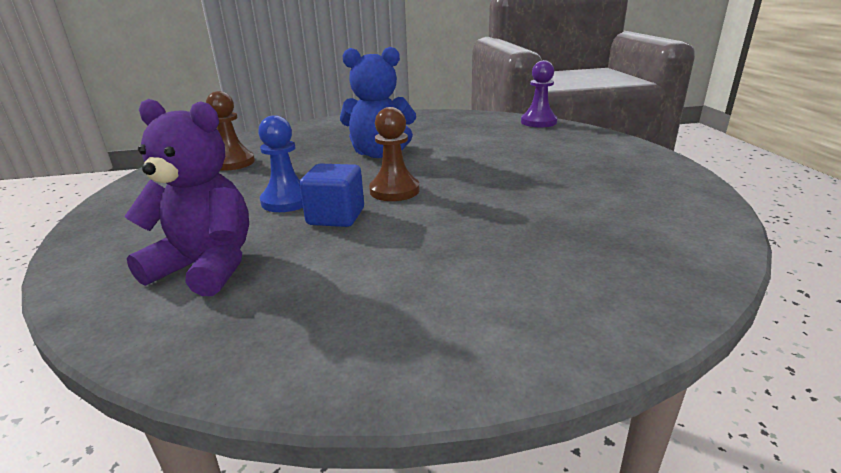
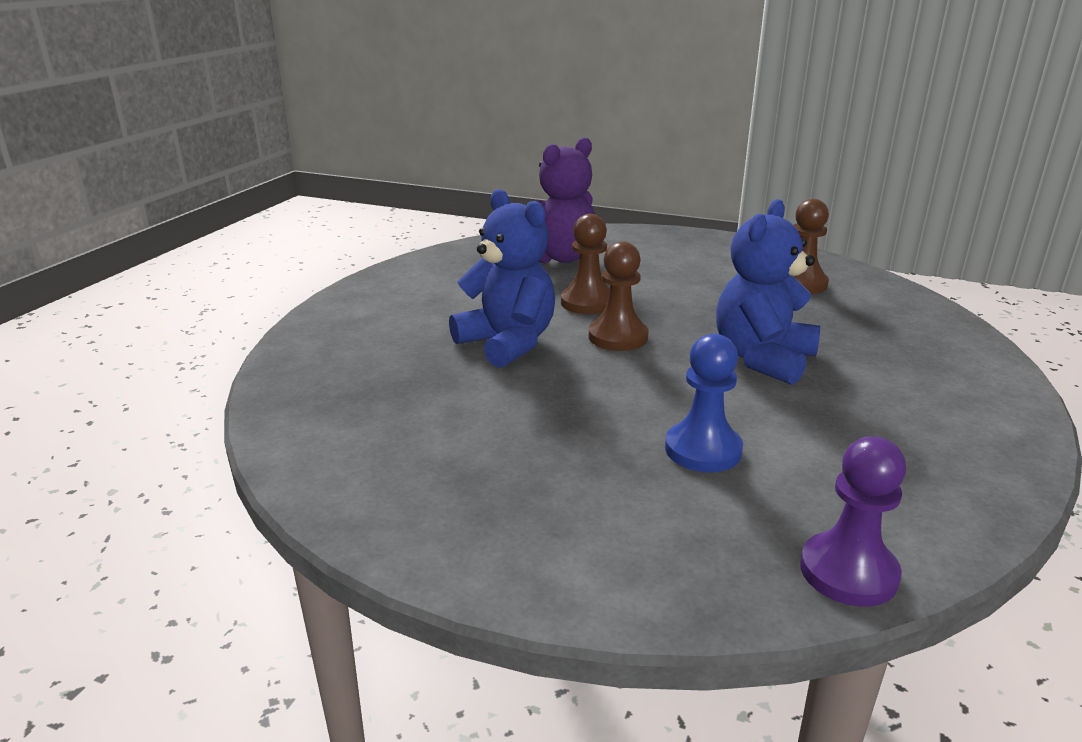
camera: 120 degrees right, 0 degrees up
blue pawn [258,115,303,212] -> blue pawn moved to [665,334,743,472]
blue cube [299,164,364,227] -> brown pawn [561,214,610,314]
none -> blue teddy bear [449,189,555,368]

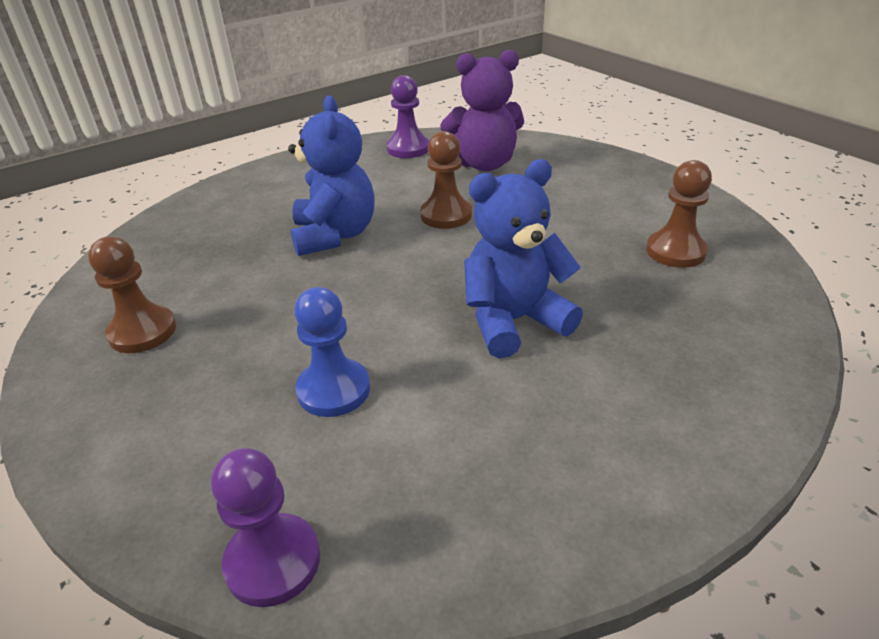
camera: 35 degrees right, 10 degrees up
brown pawn [588,241,648,351] -> brown pawn moved to [88,237,176,353]
none -> purple pawn [386,75,429,158]

